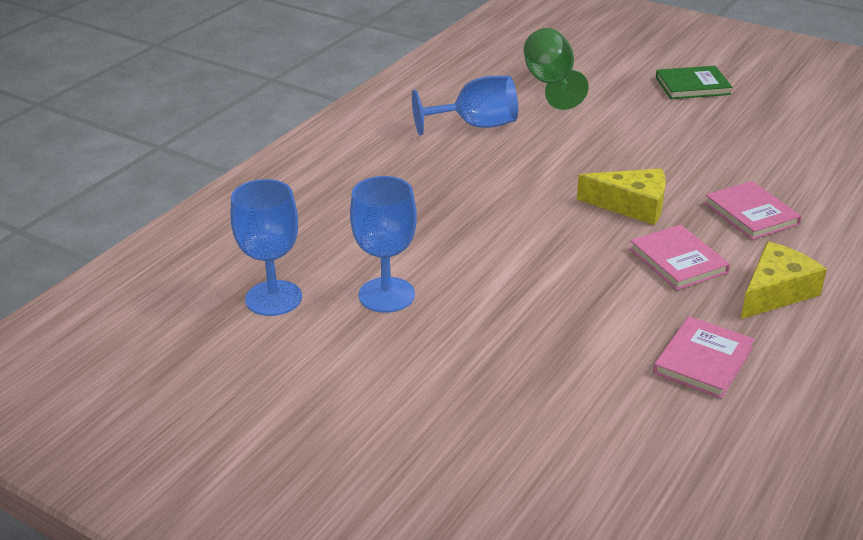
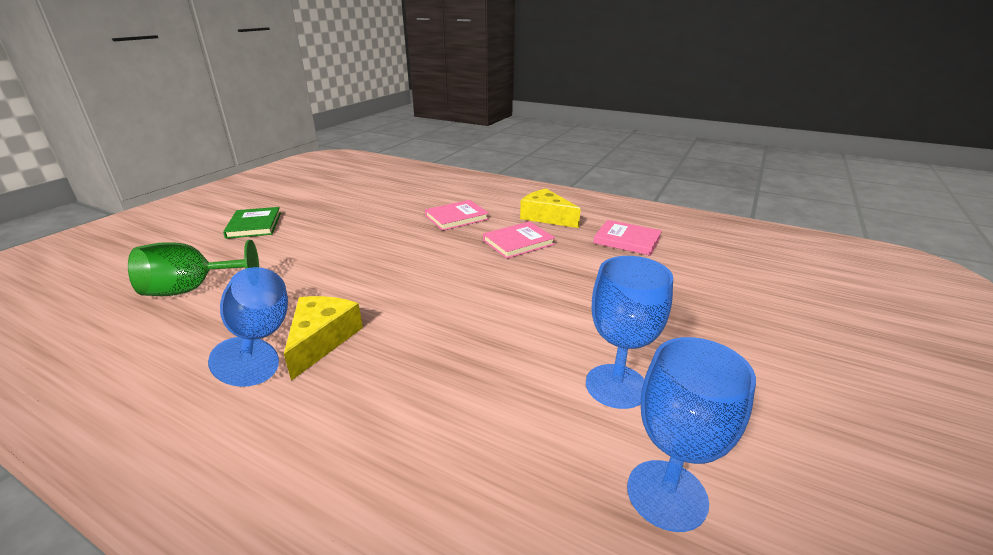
camera: 95 degrees left, 5 degrees down
yellow cheese [577,168,666,225] -> yellow cheese moved to [284,296,363,381]

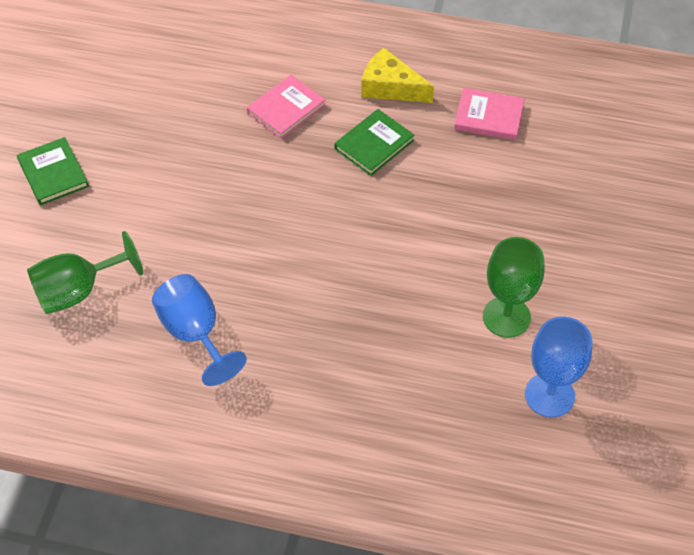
camera: 15 degrees left, 25 degrees up
yellow cheese [284,296,363,381] -> none
pink book [483,222,555,259] -> green book [334,109,415,176]
blue goblet [586,256,673,409] -> green goblet [483,237,545,338]

